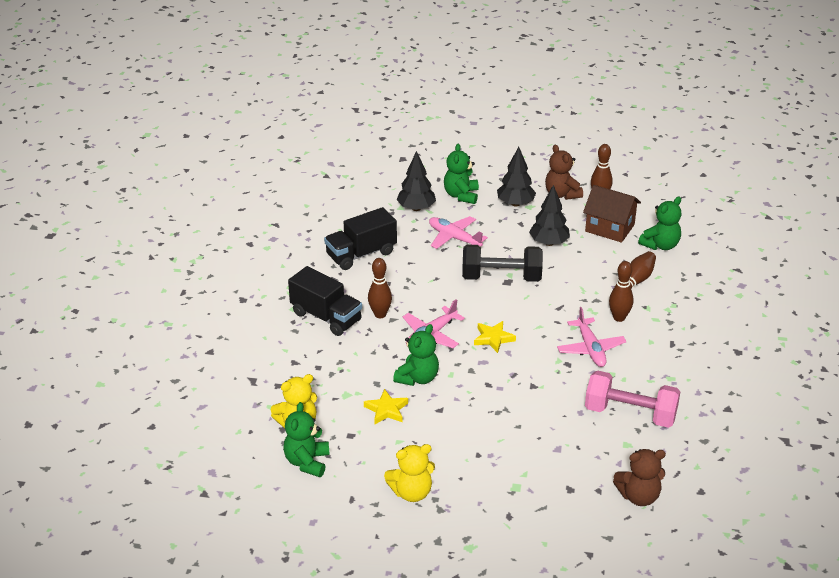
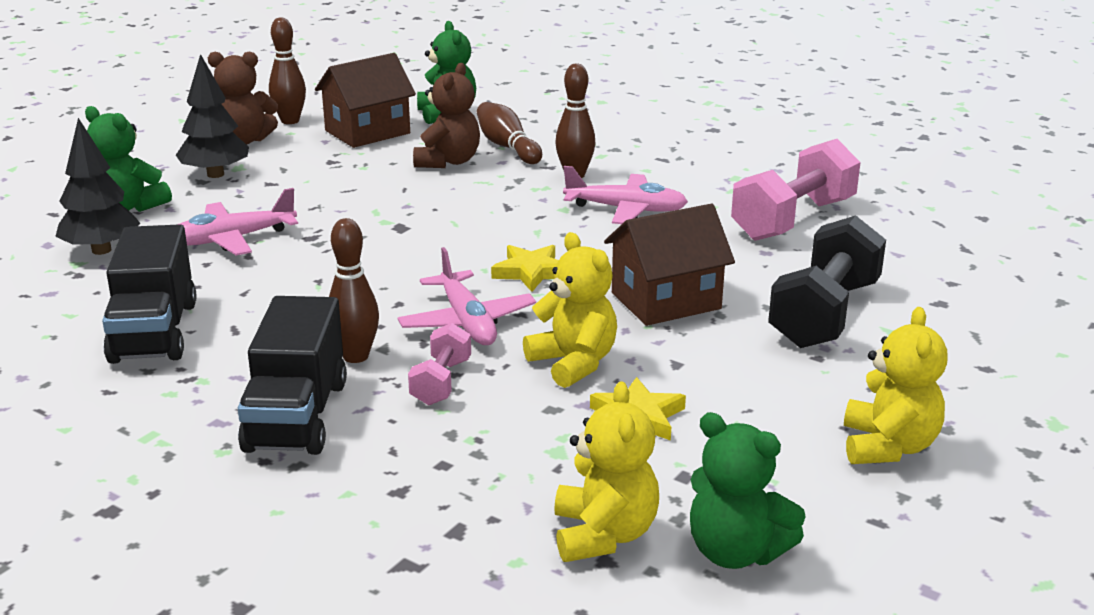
camera: 65 degrees left, 10 degrees down
black truck [288,266,362,336] -> black truck turned 120 degrees clockwise [238,296,347,455]
green teddy bear [393,324,439,386] -> yellow teddy bear [523,232,617,388]
black dumbbell [462,245,543,282] -> black dumbbell moved to [768,215,886,348]
black tree [529,185,570,246] -> none
brown teddy bear [613,449,666,506] -> brown teddy bear moved to [413,63,480,168]
none -> pink dumbbell [408,323,471,405]
none -> brown house [604,204,735,326]

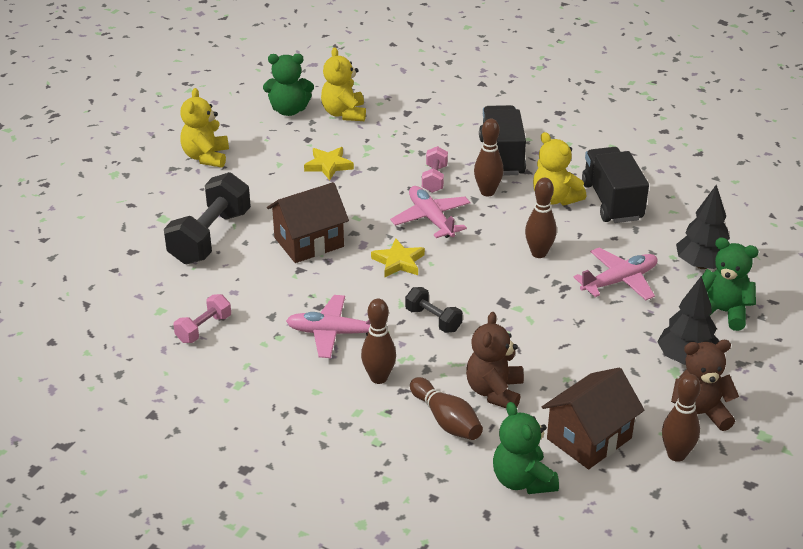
camera: 175 degrees right, 10 degrees up
yellow teddy bear [523,232,617,388] -> yellow teddy bear moved to [533,132,586,205]
green teddy bear [690,412,806,569] -> green teddy bear turned 150 degrees clockwise [263,54,314,116]
pink dumbbell [731,139,861,241] -> pink dumbbell [174,294,231,343], size x0.52
none -> black dumbbell [405,287,463,333]
none -> brown bowling pin [525,178,557,258]

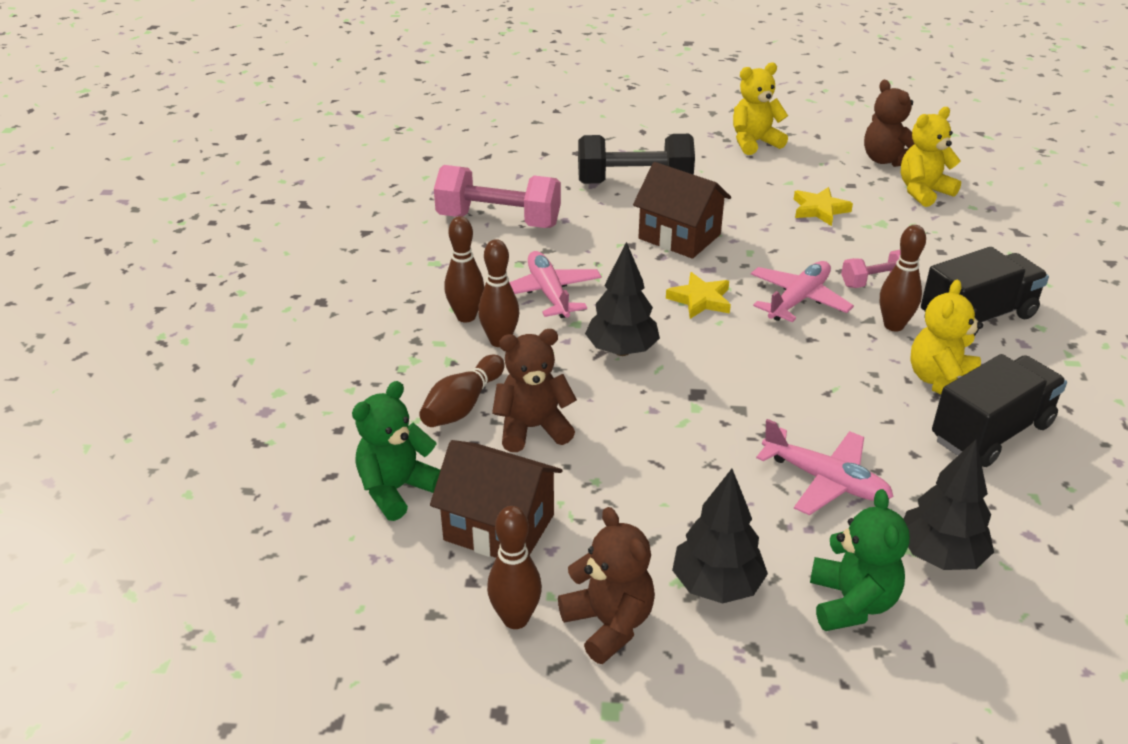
camera: 65 degrees right, 0 degrees up
pink dumbbell [174,294,231,343] -> pink dumbbell [434,165,561,228], size x1.91
green teddy bear [263,54,314,116] -> brown teddy bear [864,80,914,167]
black dumbbell [405,287,463,333] -> black tree [585,242,660,356]
brown bowling pin [525,178,557,258] -> brown bowling pin moved to [444,216,484,322]

